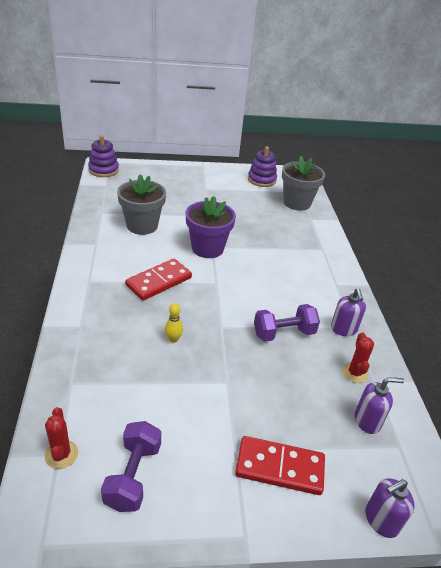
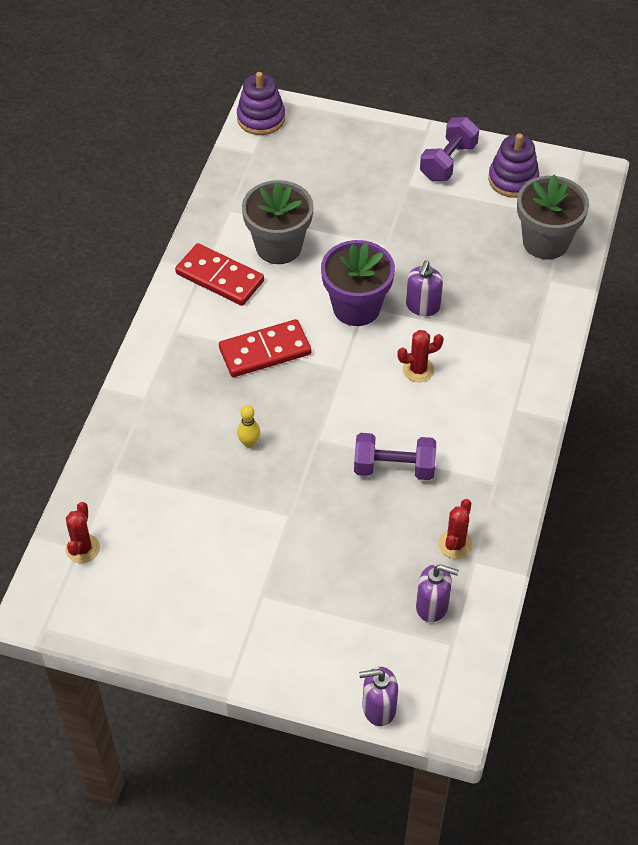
camera: 25 degrees right, 15 degrees up
purple dumbbell [101,421,161,512] -> purple dumbbell moved to [420,117,479,181]
red domino [235,436,325,495] -> red domino moved to [175,243,264,306]
purple soap dispenser [331,288,366,336] -> purple soap dispenser moved to [406,260,443,316]
none -> red cactus [397,330,444,382]

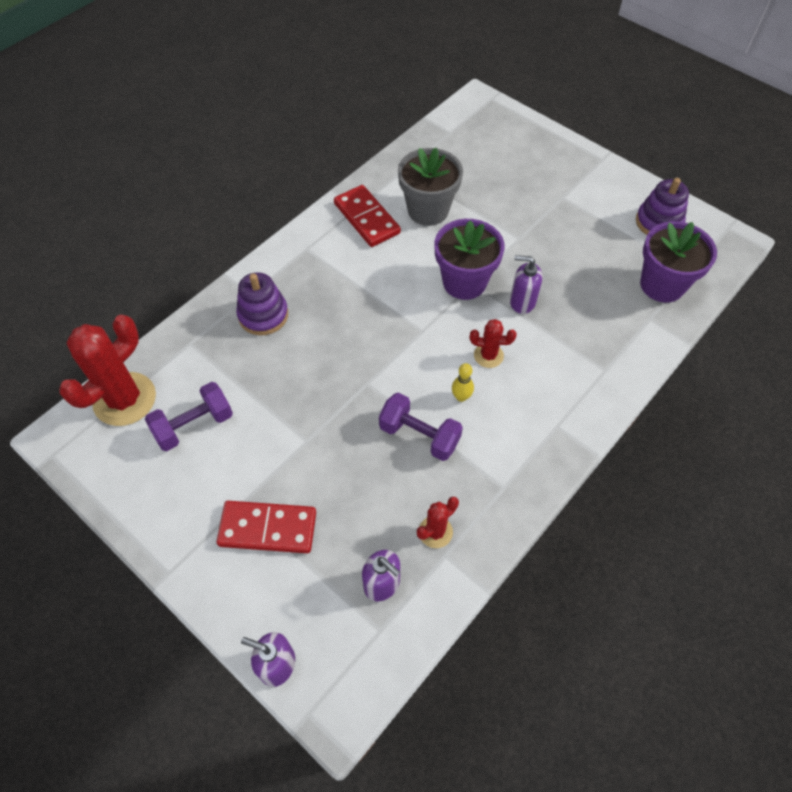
camera: 25 degrees right, 5 degrees up
red cactus [65,502,100,563] -> red cactus [59,315,156,426], size x2.00
red domino [219,319,311,377] -> red domino moved to [216,501,316,553]
purple stacking toy [237,72,285,135] -> purple stacking toy moved to [236,272,288,335]
yellow bowling pin [237,405,260,448] -> yellow bowling pin moved to [452,363,474,402]
purple soap dispenser [406,260,443,316] -> purple soap dispenser turned 60 degrees clockwise [510,255,543,314]
purple dumbbell [420,117,479,181] -> purple dumbbell moved to [145,382,233,451]
grey flower pot [517,175,589,259] -> purple flower pot [640,221,717,303]

